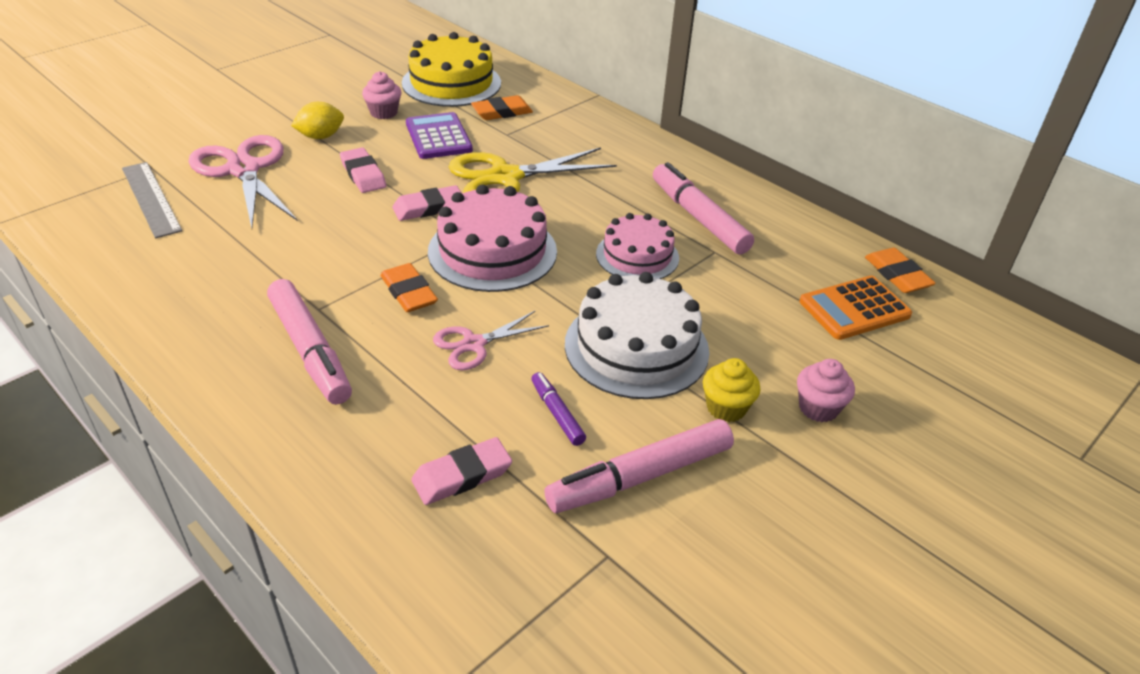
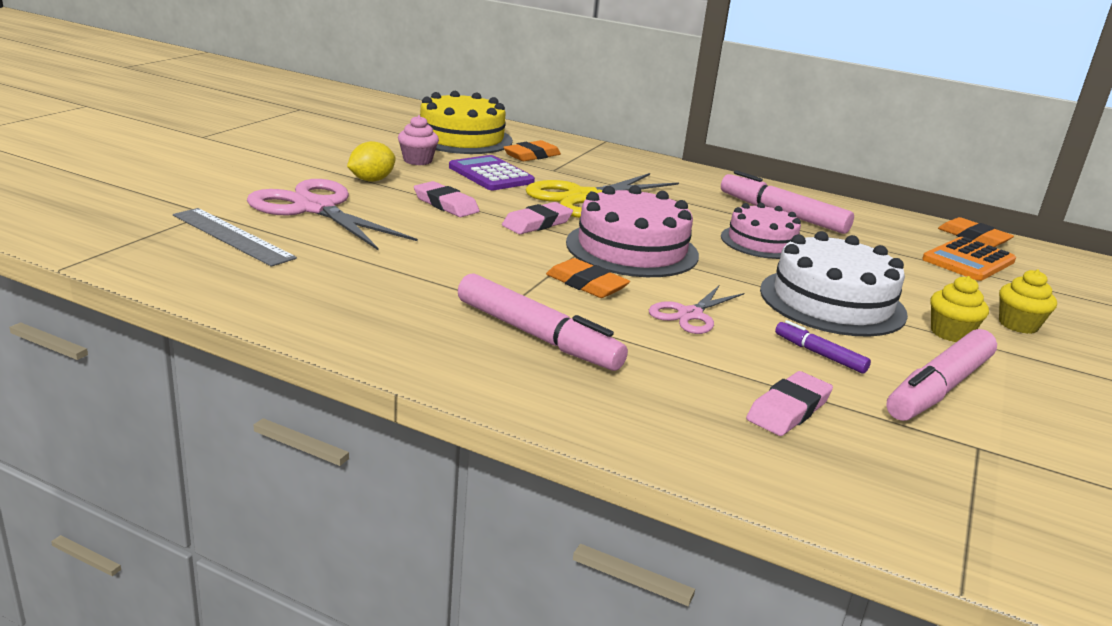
camera: 20 degrees left, 15 degrees down
pink cupcake [797,359,855,422] -> yellow cupcake [999,269,1057,334]

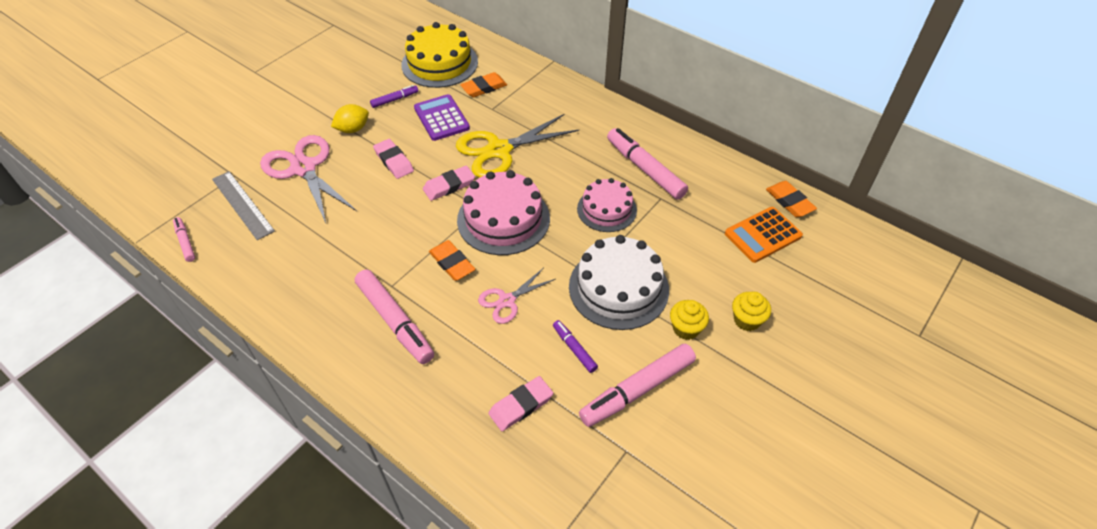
camera: 15 degrees right, 25 degrees up
pink cupcake [398,115,439,165] -> purple marker [370,85,418,108]
none -> pink marker [173,217,195,262]

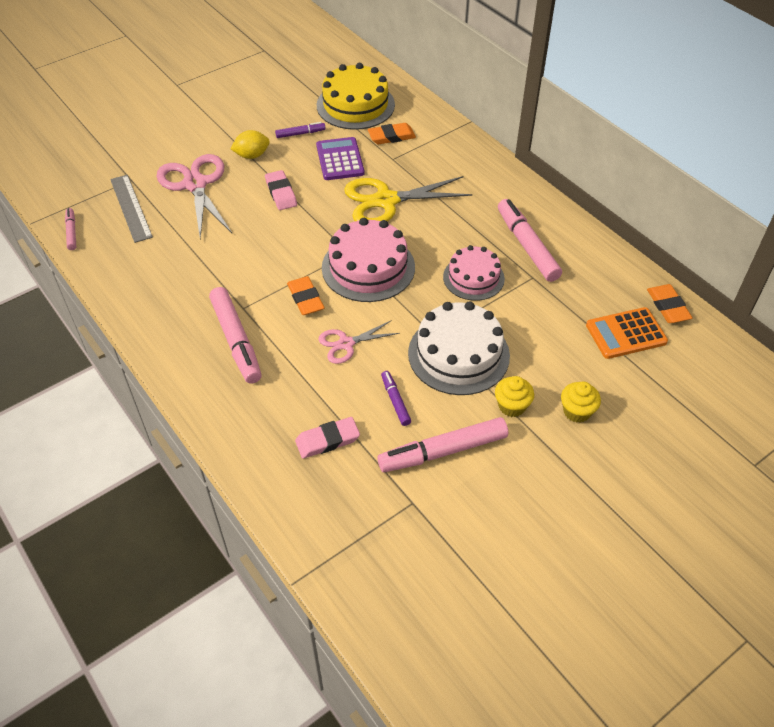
camera: 15 degrees right, 0 degrees up
pink eraser [423,166,475,201] -> none

